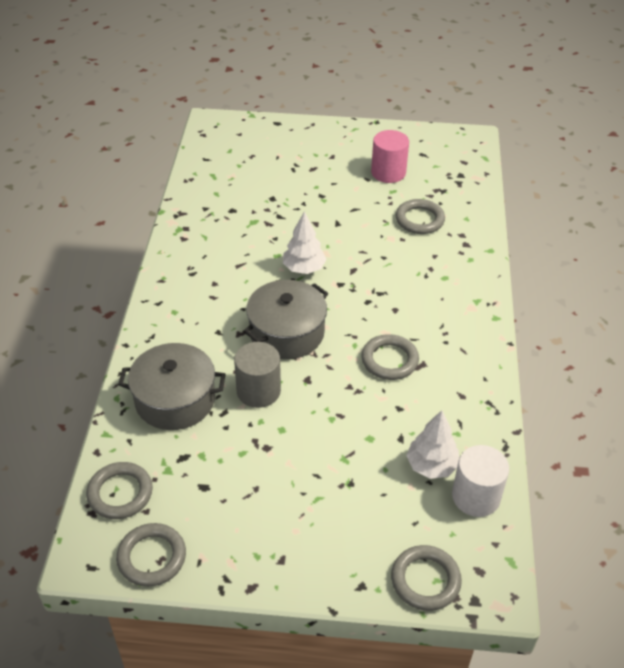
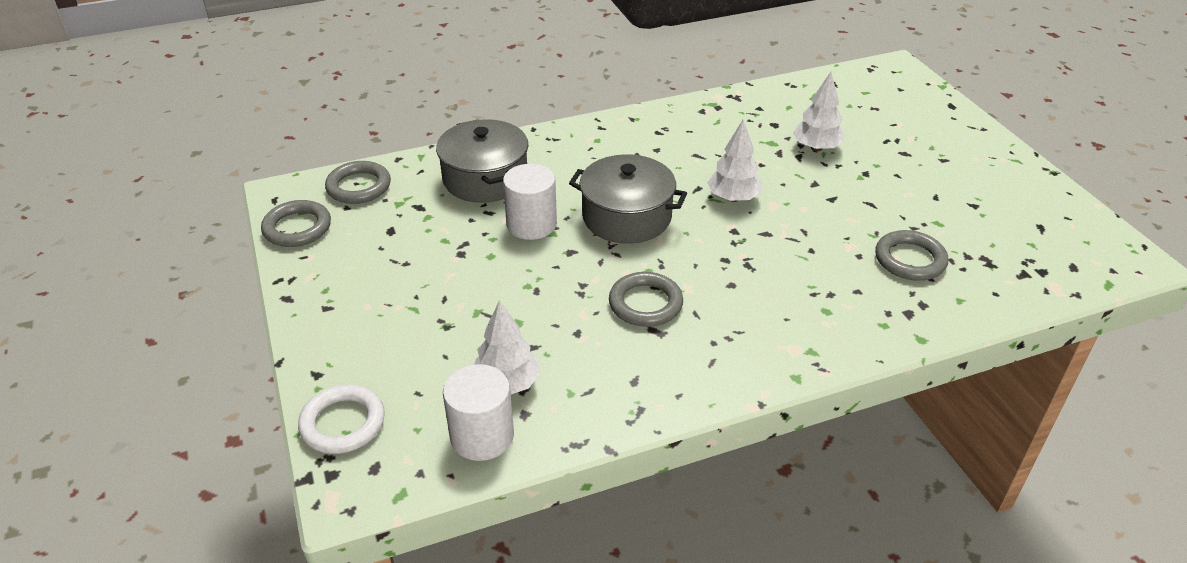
camera: 65 degrees right, 5 degrees down
grey cylinder [234,342,281,408] -> white cylinder [503,164,557,240]
pink cylinder [371,130,409,183] -> none
grey ring [391,545,462,611] -> white ring [298,384,385,454]
none -> white tree [793,72,845,151]

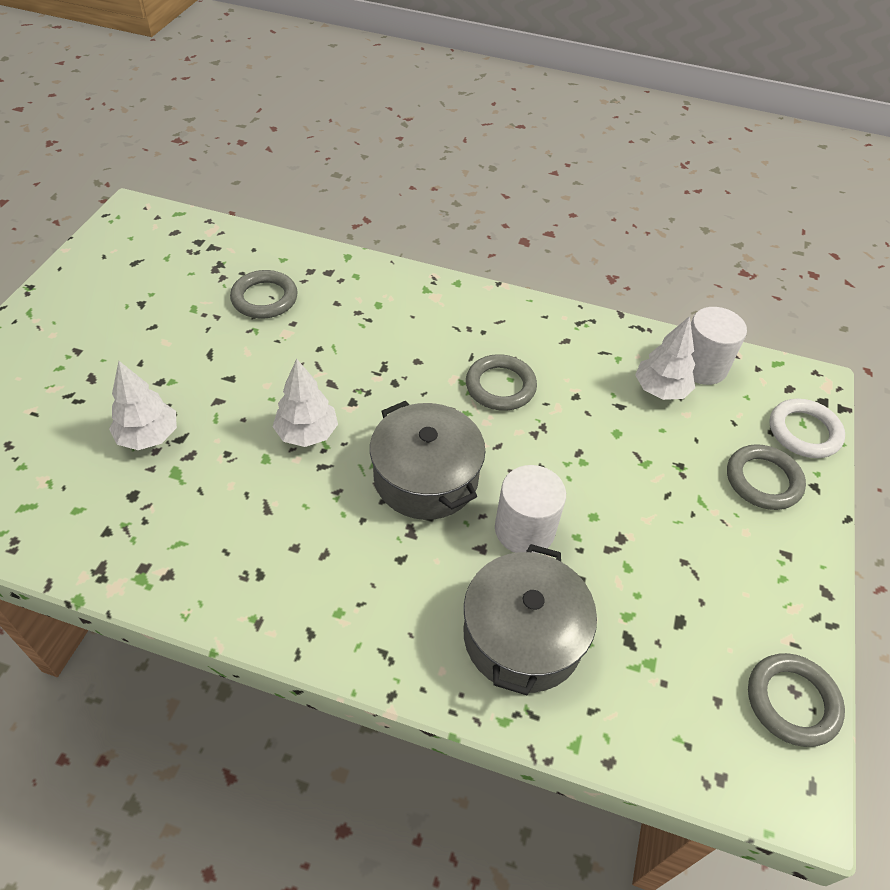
camera: 145 degrees left, 10 degrees up
grey ring [325,161,391,204] -> grey ring moved to [727,444,806,510]

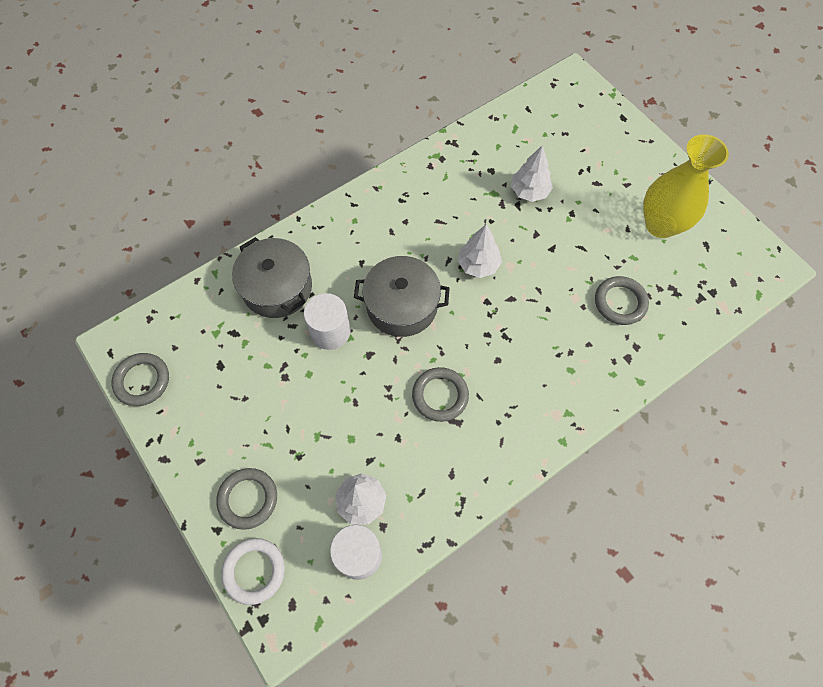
camera: 130 degrees right, 15 degrees up
none -> yellow vase [643,134,729,238]

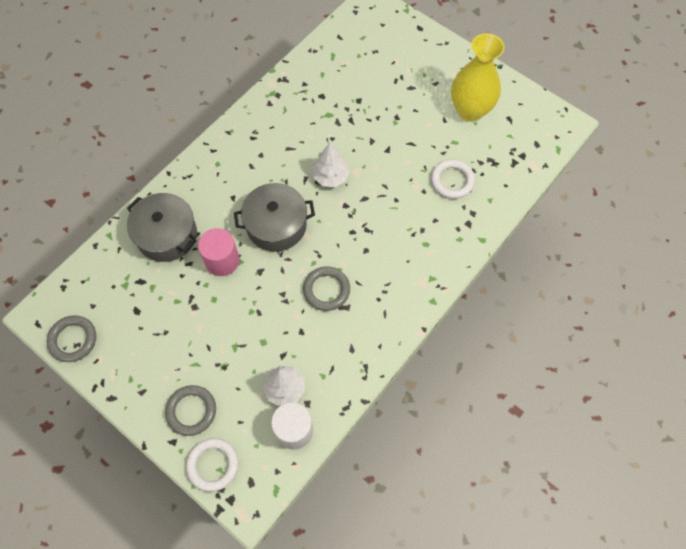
camera: 15 degrees left, 0 degrees up
white cylinder [304,293,351,350] -> pink cylinder [198,228,240,276]
white tree [511,145,553,202] -> none
grey ring [595,276,649,325] -> white ring [431,159,475,199]

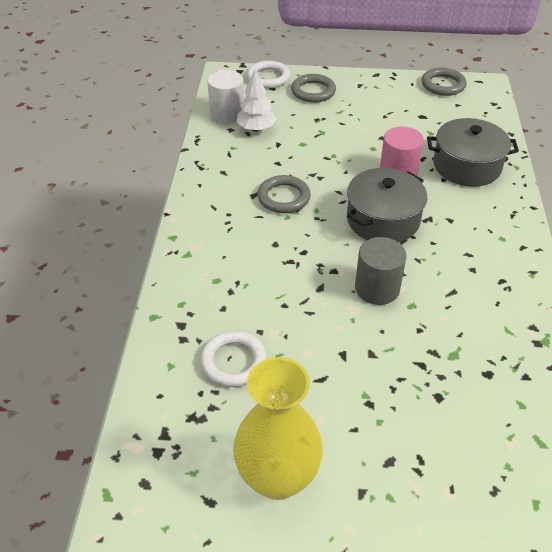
camera: 145 degrees right, 20 degrees down
white tree [313,143,350,187] -> grey cylinder [355,237,407,305]

